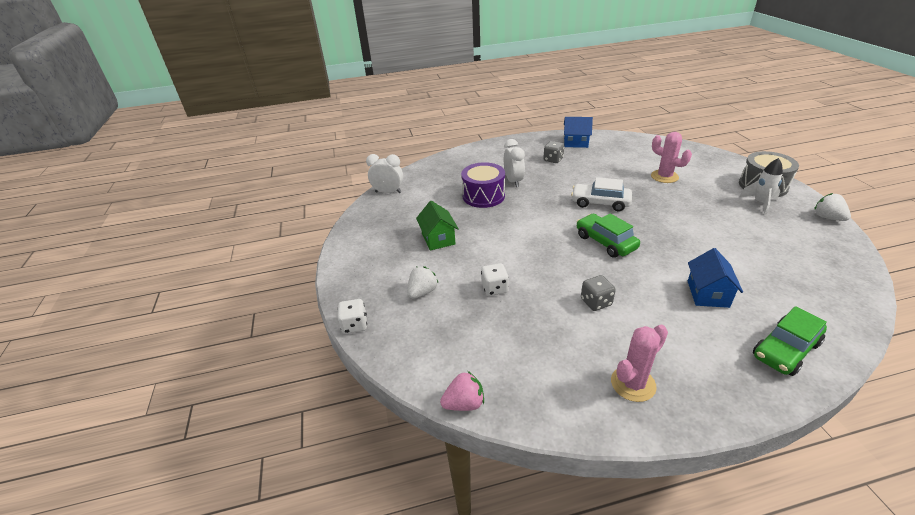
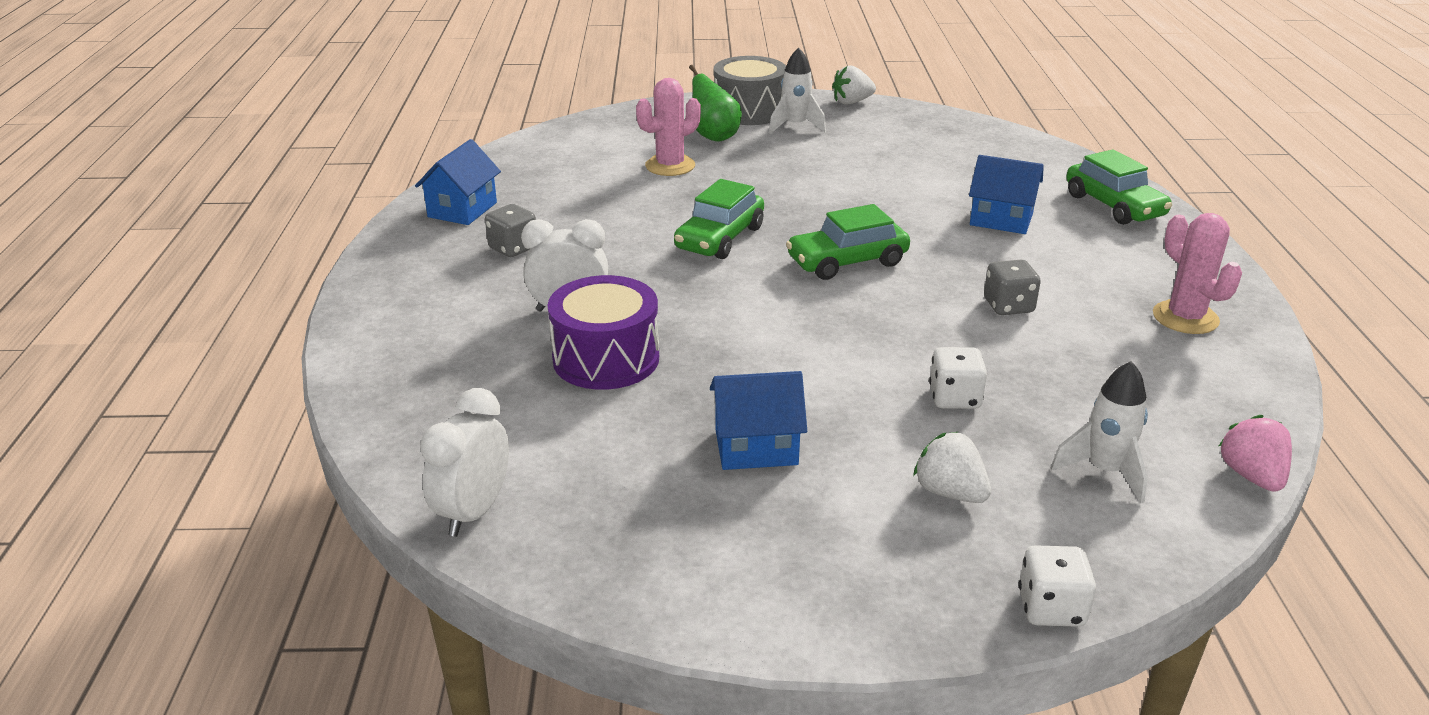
camera: 80 degrees left, 5 degrees down
green house [416,201,459,251] -> blue house [710,371,807,470]
white car [571,177,632,211] -> green car [674,179,764,259]
none -> green pear [689,65,742,142]
none -> white rocket [1051,361,1148,503]

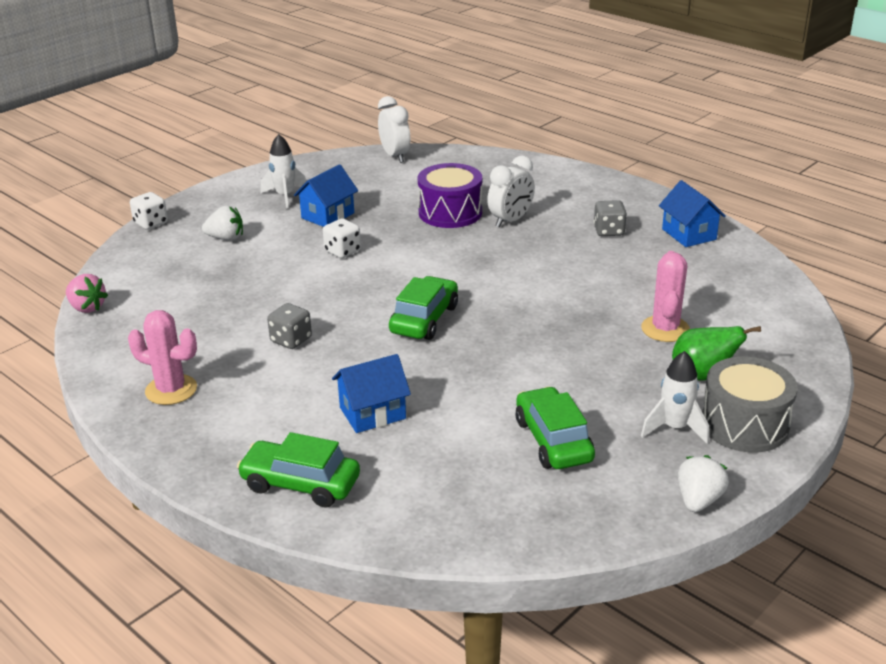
camera: 135 degrees right, 0 degrees up
green car [674,179,764,259] -> green car moved to [515,386,595,469]
white dice [929,347,987,409] -> white dice moved to [323,218,361,258]
white rocket [1051,361,1148,503] -> white rocket moved to [261,134,306,209]

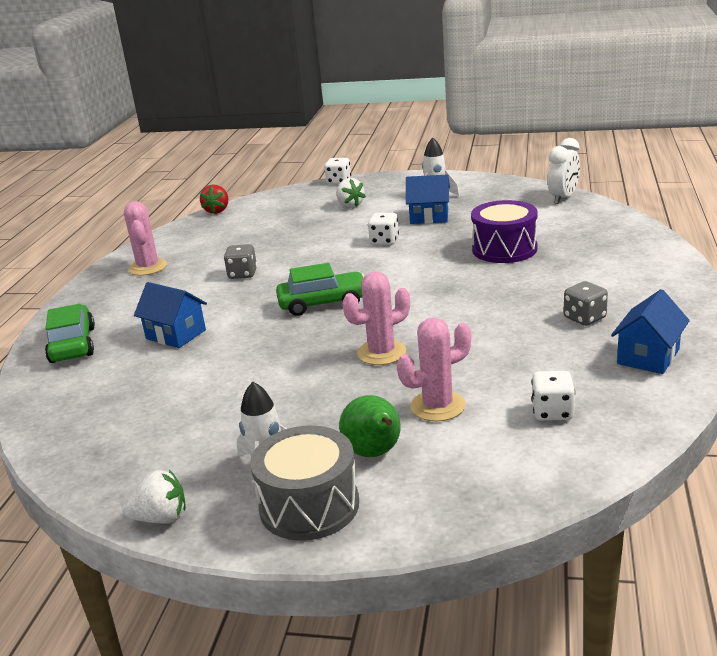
camera: 60 degrees right, 5 degrees down
pink strawberry [66,274,108,313] -> red strawberry [200,185,228,214]
white clock [487,156,535,228] -> none
green car [515,386,595,469] -> none
none -> pink cactus [342,271,410,365]
none -> white dice [531,371,575,421]

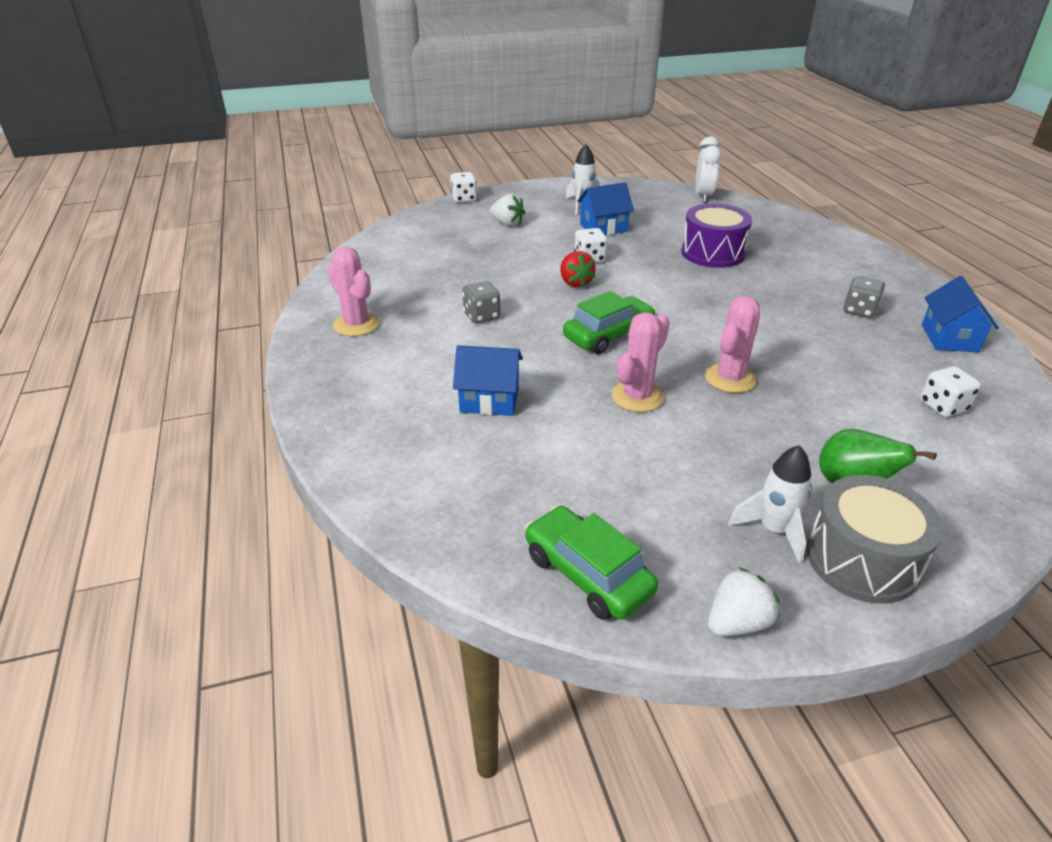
camera: 30 degrees left, 10 degrees up
green car [45,304,95,363] -> green car moved to [525,506,658,620]
red strawberry [200,185,228,214] -> red strawberry moved to [560,251,596,288]
pink cactus [397,317,471,421] -> pink cactus moved to [611,312,669,412]

